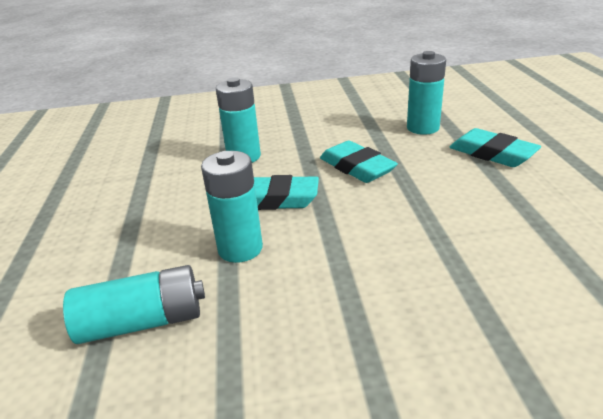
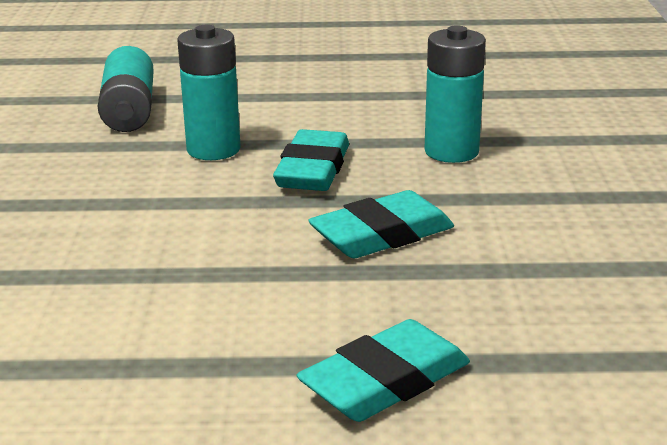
camera: 95 degrees right, 5 degrees down
turquoise battery [407,51,446,135] -> none

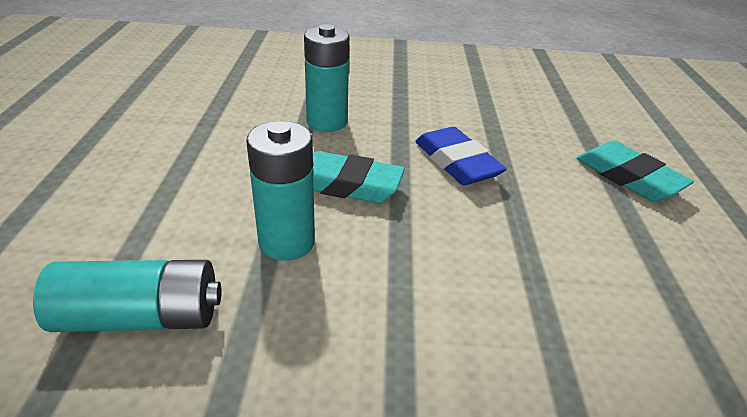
camera: 90 degrees left, 10 degrees up
turquoise eraser [308,190,454,258] -> blue eraser [415,127,507,185]

